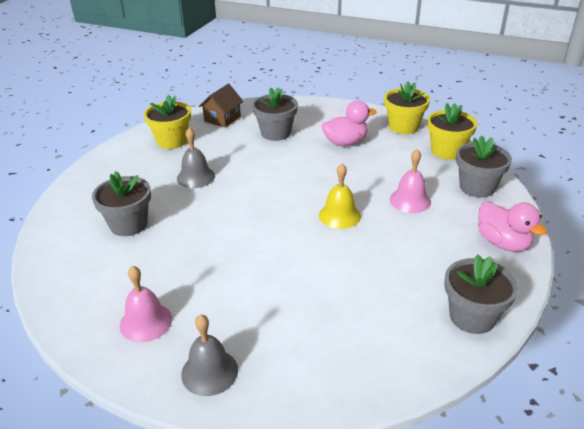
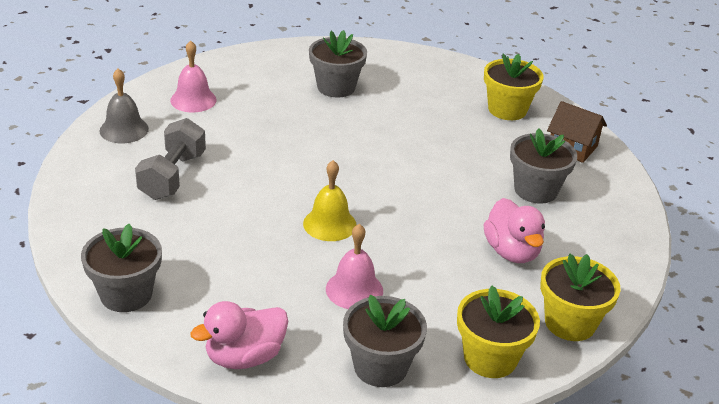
camera: 90 degrees right, 0 degrees up
grey bell [177,128,215,188] -> none
none -> grey dumbbell [135,118,206,200]

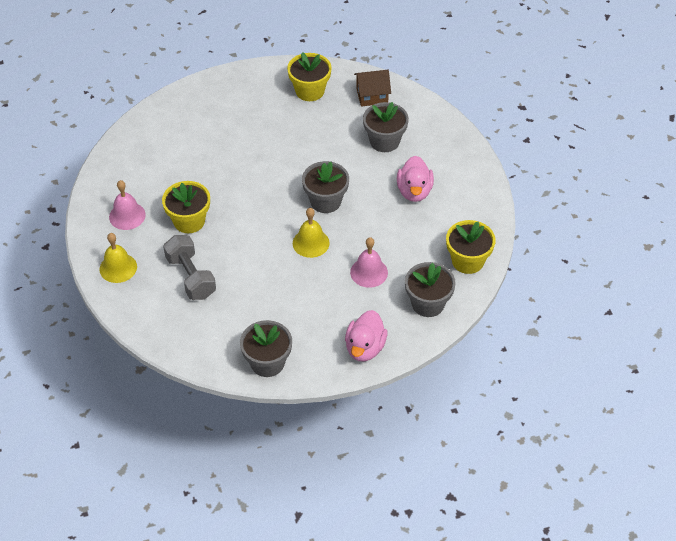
camera: 40 degrees left, 15 degrees up
grey bell [99,68,149,143] -> yellow bell [100,233,137,283]
grey flower pot [309,30,367,98] -> grey flower pot moved to [302,161,349,213]
pink duck [483,198,545,263] -> pink duck turned 60 degrees clockwise [397,156,434,202]
yellow flower pot [540,254,621,341] -> yellow flower pot moved to [162,181,210,233]

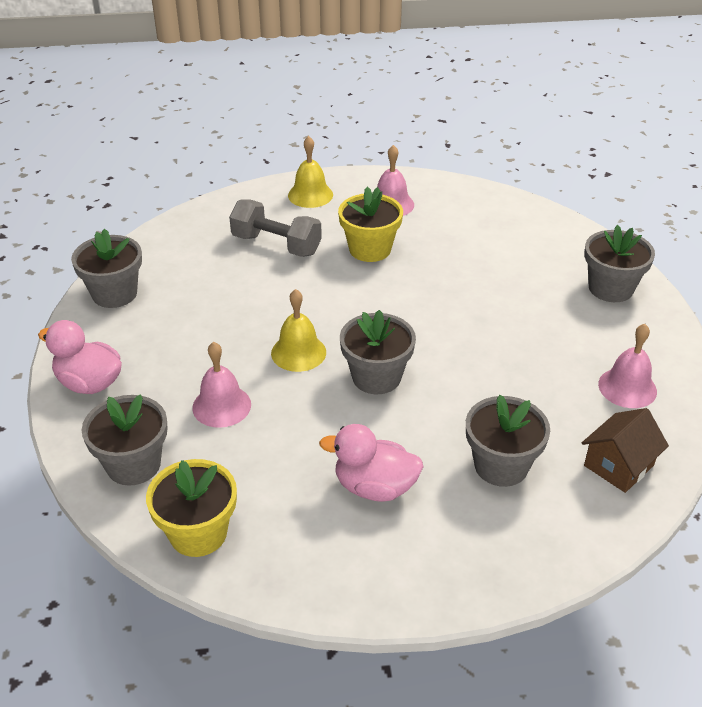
camera: 100 degrees right, 10 degrees down
grey dumbbell [163,235,216,300] -> grey dumbbell turned 45 degrees clockwise [229,200,322,257]
yellow flower pot [287,52,332,101] -> pink bell [598,324,657,408]
brown house [354,70,391,107] -> brown house turned 45 degrees clockwise [582,408,669,493]
none -> grey flower pot [585,225,655,302]

